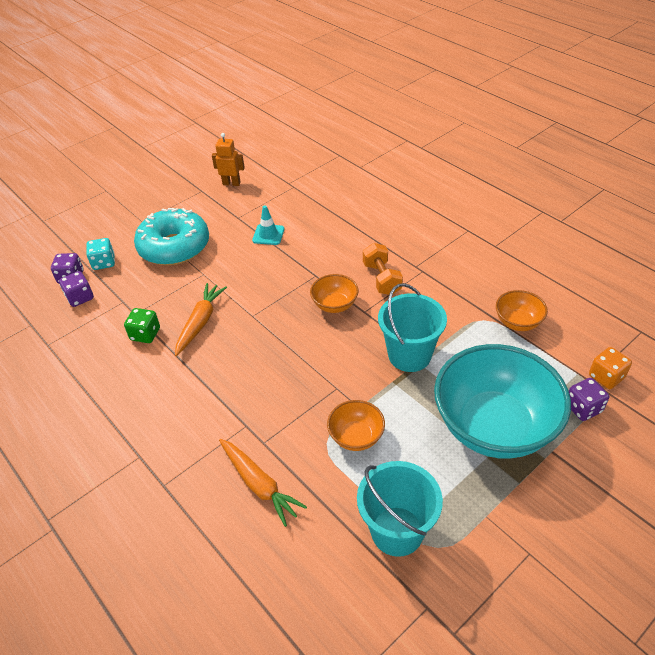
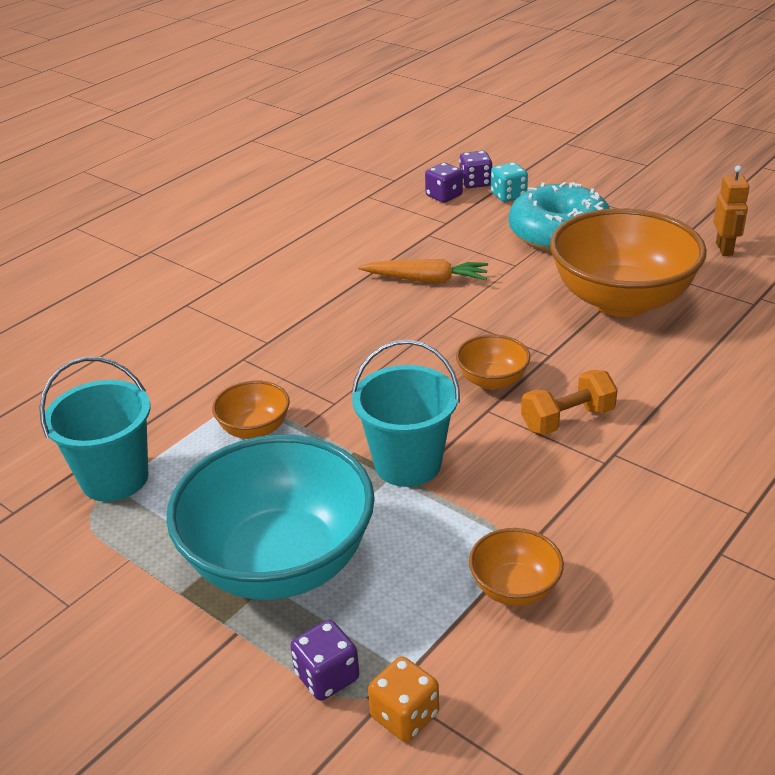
camera: 80 degrees right, 10 degrees down
green dice [124,308,160,343] -> none
orange carrot [219,439,307,527] -> none
turquoise traffic cone [252,205,285,245] -> orange bowl [550,209,707,317]

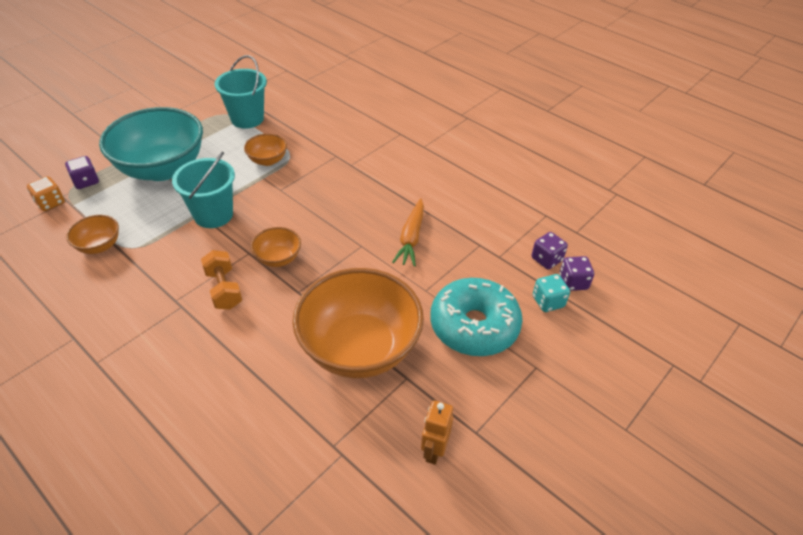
camera: 90 degrees right, 10 degrees up
orange robot [713,165,750,256] -> orange robot turned 105 degrees clockwise [421,400,453,465]

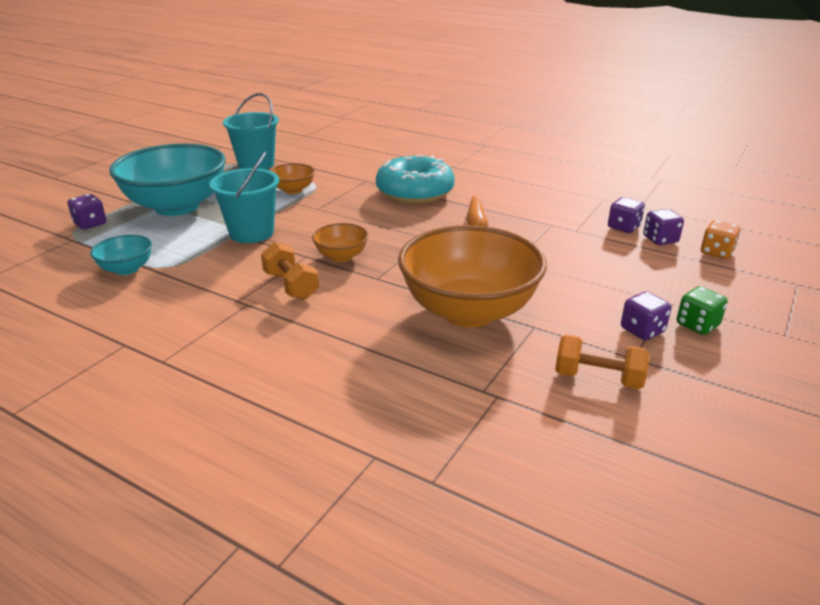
camera: 10 degrees left, 15 degrees down
orange dice [27,176,65,211] -> orange dice moved to [701,220,741,259]
orange bowl [66,215,119,254] -> turquoise bowl [90,235,152,275]
orange robot [421,400,453,465] -> orange dumbbell [555,335,650,389]
turquoise donut [430,278,523,356] -> turquoise donut moved to [376,155,455,204]
turquoise dice [533,274,570,312] -> none
none -> purple dice [621,291,672,340]
none -> green dice [677,286,728,335]

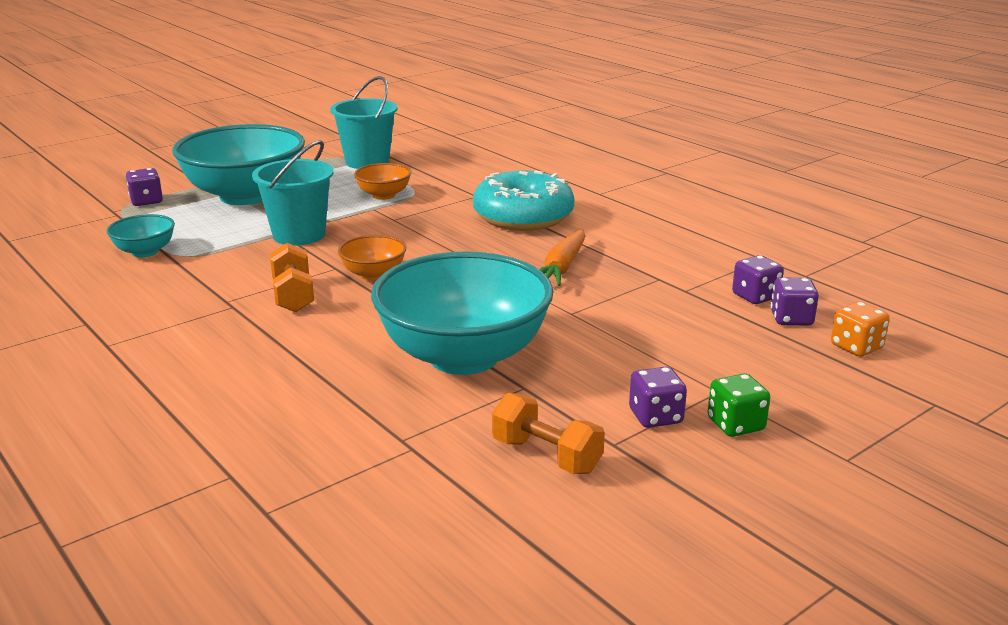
camera: 20 degrees right, 5 degrees down
orange bowl [398,225,547,327] -> turquoise bowl [371,252,553,375]

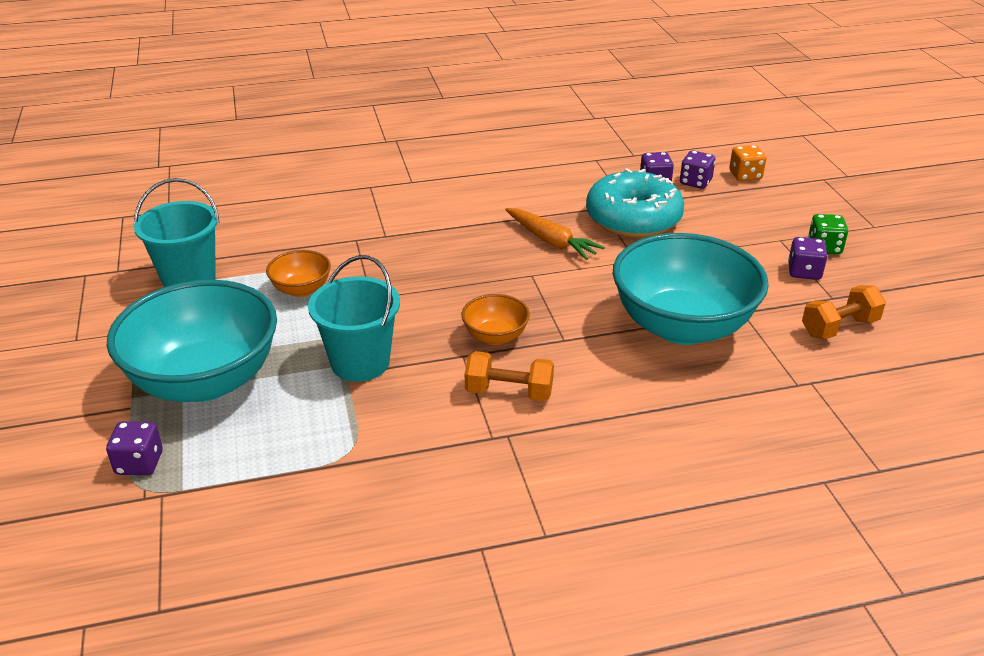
camera: 65 degrees left, 10 degrees up
turquoise bowl [107,214,175,257] -> none
turquoise donut [473,171,574,231] -> turquoise donut moved to [586,168,684,238]

